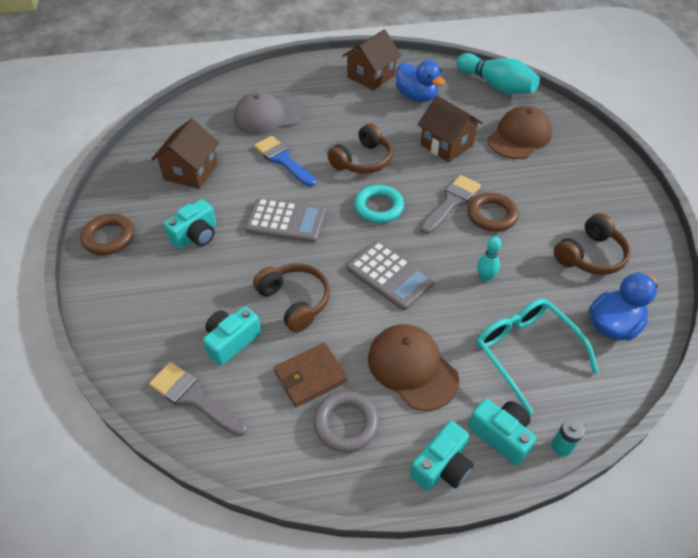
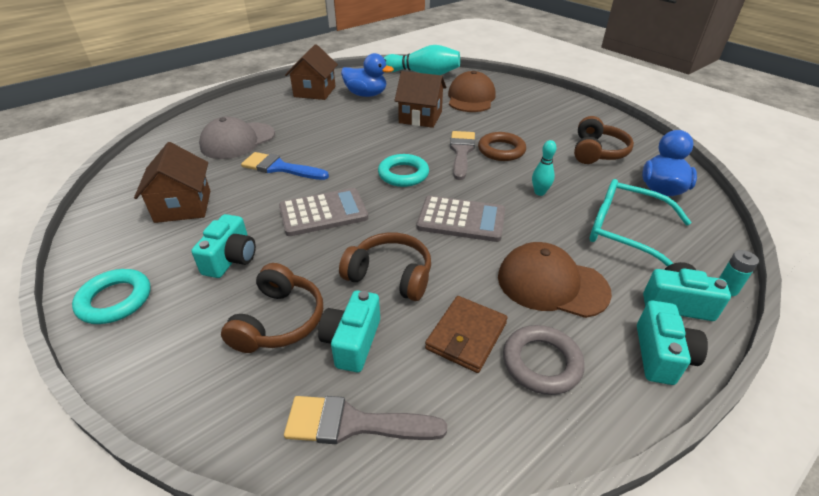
camera: 30 degrees left, 10 degrees down
brown ring [80,214,134,255] -> turquoise ring [72,269,151,324]
brown headphones [327,123,393,174] -> brown headphones moved to [221,263,323,353]

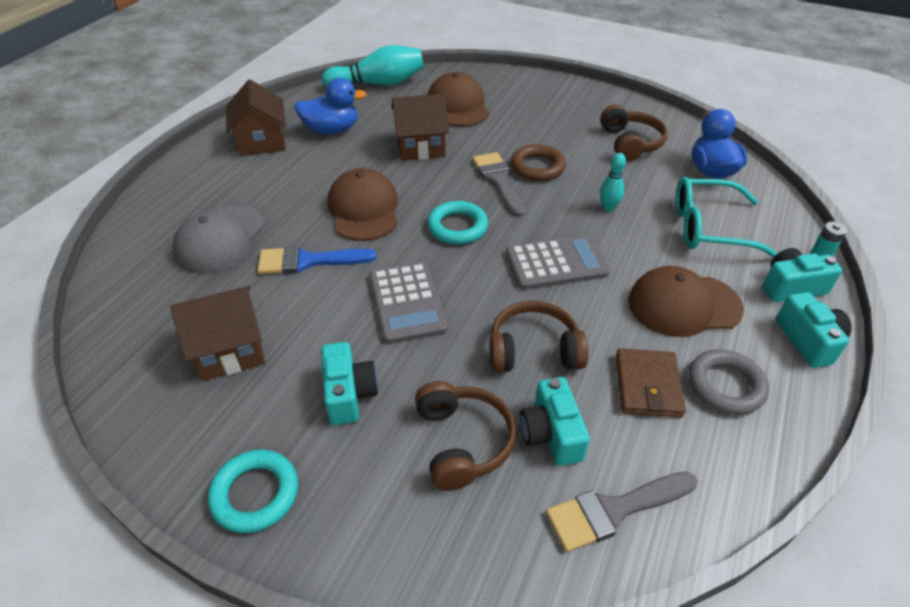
camera: 25 degrees left, 5 degrees up
brown house [134,142,210,223] -> brown house turned 75 degrees counterclockwise [170,286,265,381]
grey calculator [279,188,368,236] -> grey calculator turned 120 degrees clockwise [369,262,448,344]
none -> brown cap [328,168,398,241]

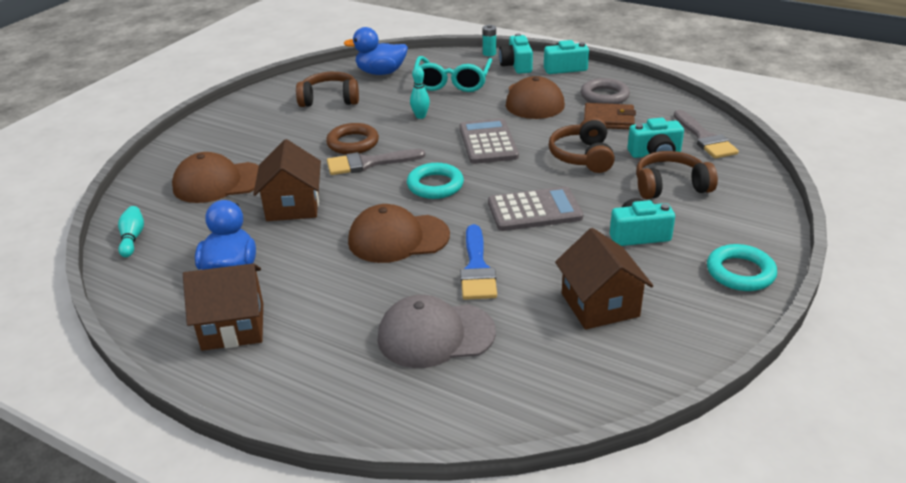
camera: 85 degrees left, 10 degrees down
grey cap [173,206,265,274] -> grey cap turned 150 degrees clockwise [377,295,496,368]
turquoise bowling pin [322,45,424,88] -> turquoise bowling pin [118,206,144,257], size x0.50

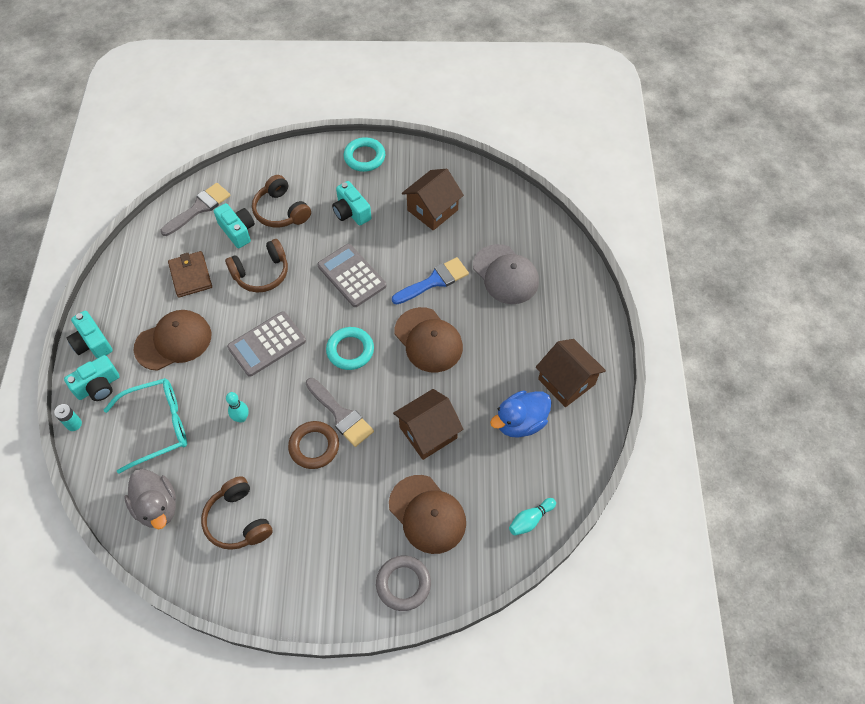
camera: 120 degrees left, 25 degrees up
blue duck [344,27,408,75] -> grey duck [124,469,176,529]
grey ring [581,78,630,104] -> grey ring moved to [376,556,431,611]

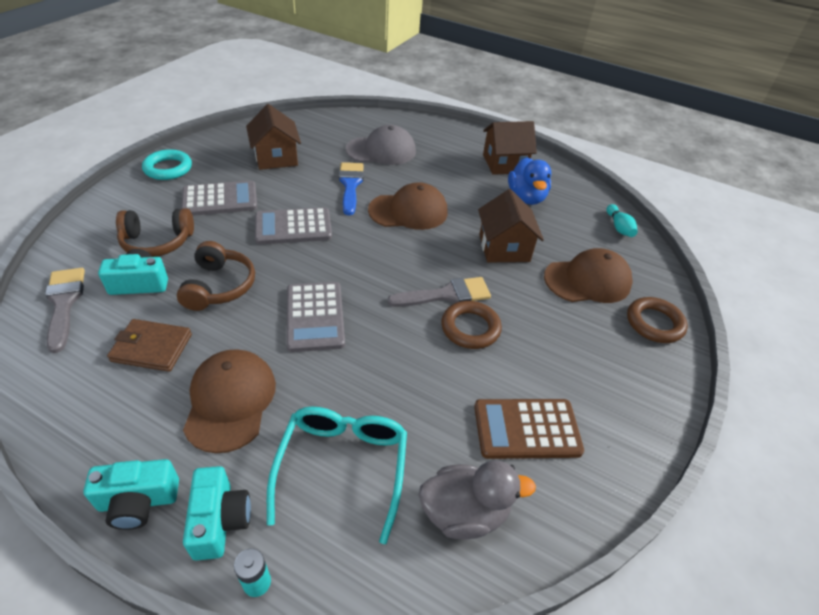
camera: 65 degrees left, 15 degrees down
brown headphones [201,476,273,550] -> brown calculator [474,399,584,459]
turquoise bowling pin [226,392,249,423] -> none
turquoise ring [326,327,374,370] -> none
turquoise camera [332,181,371,226] -> grey calculator [181,180,257,216]
grey ring [376,556,431,611] -> brown ring [627,297,688,343]

